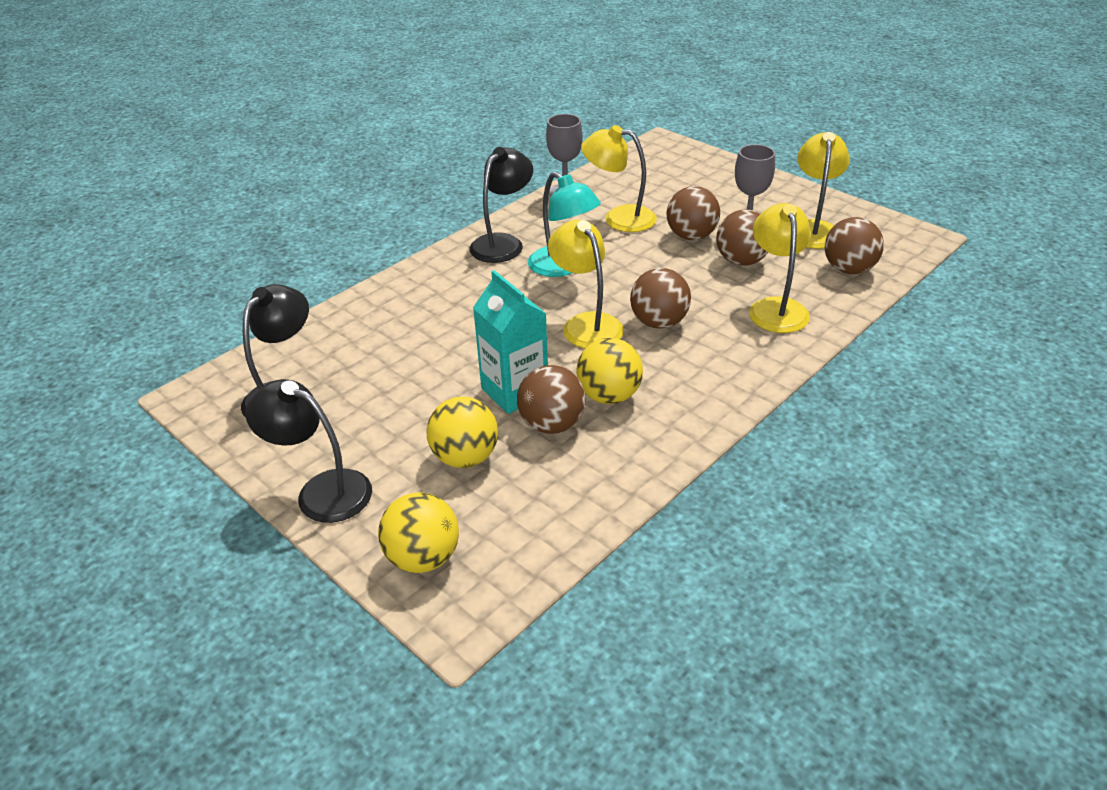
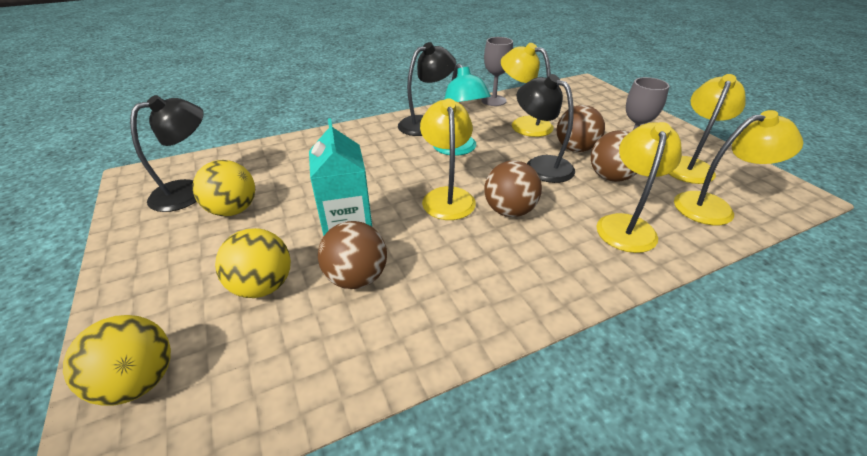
camera: 20 degrees right, 0 degrees up
black lamp [245,379,372,523] -> black lamp moved to [517,74,575,183]
yellow ball [576,338,643,404] -> yellow ball moved to [193,160,255,216]
brown ball [825,217,884,274] -> yellow lamp [674,110,803,225]

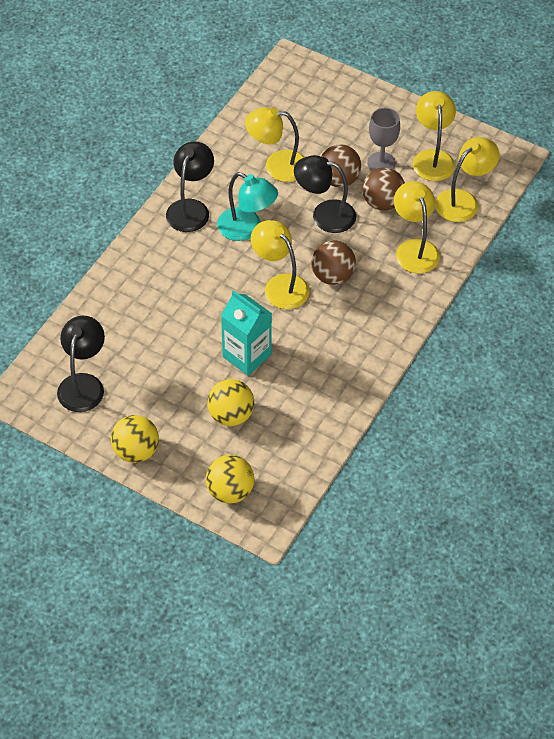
camera: 35 degrees left, 15 degrees up
yellow ball [193,160,255,216] -> yellow ball moved to [111,415,159,463]
brown ball [318,221,387,289] -> none
grey goblet [482,37,513,106] -> none

